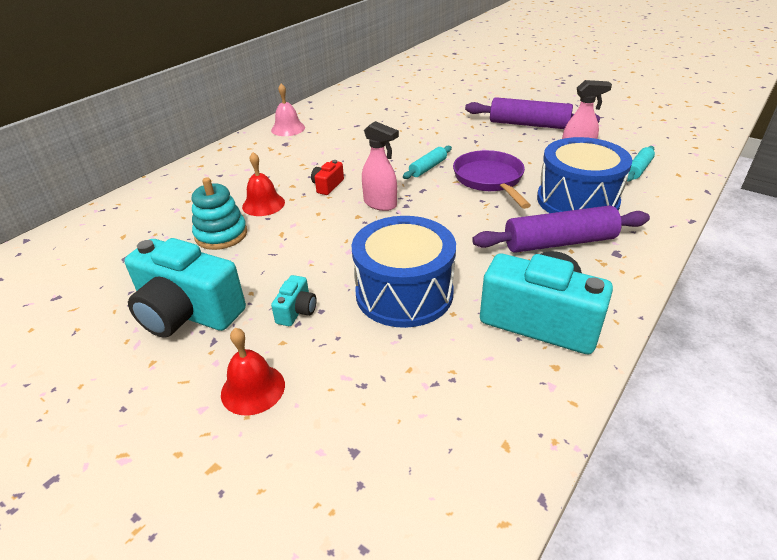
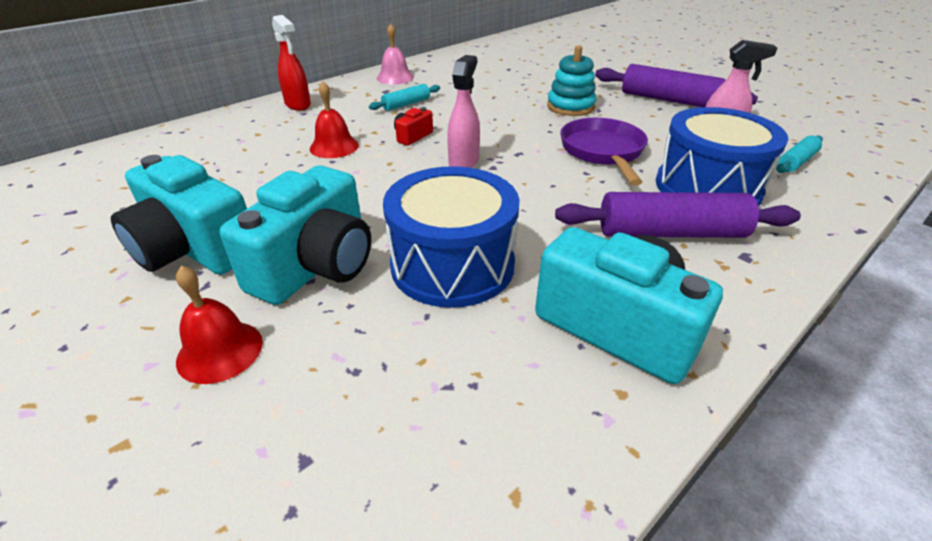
camera: 10 degrees right, 0 degrees up
turquoise stacking toy [192,178,247,250] -> turquoise stacking toy moved to [547,45,596,116]
turquoise camera [271,275,316,326] -> turquoise camera [220,165,371,305], size x2.27
pink spray bottle [362,121,399,211] -> pink spray bottle turned 120 degrees counterclockwise [447,55,480,168]
turquoise rolling pin [403,146,452,179] -> turquoise rolling pin moved to [369,84,440,111]
none -> red spray bottle [272,15,311,111]

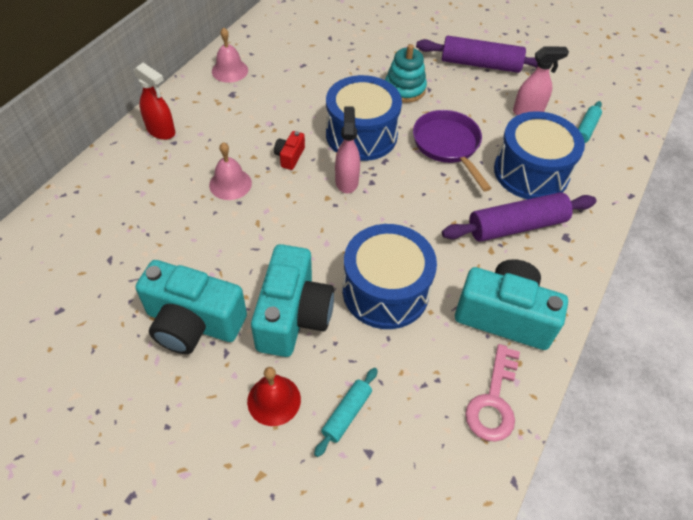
camera: 20 degrees left, 15 degrees up
red bell [310,81,359,158] -> pink bell [209,142,252,200]
turquoise rolling pin [369,84,440,111] -> turquoise rolling pin moved to [314,368,378,457]
none -> blue drum [326,75,402,161]
none -> pink key [465,344,520,442]

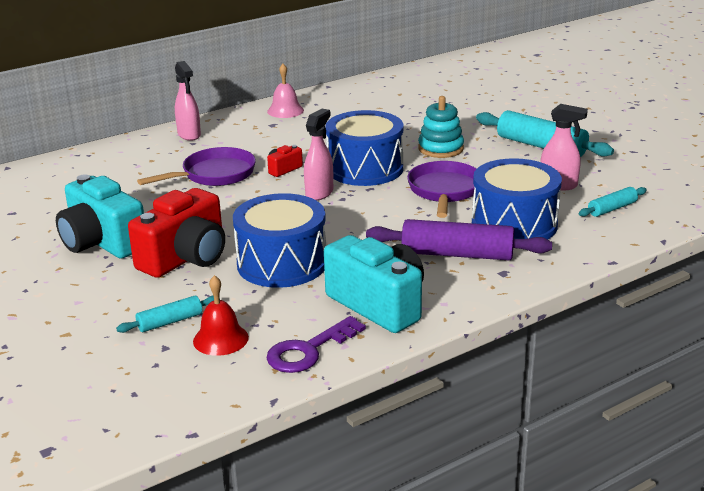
camera: 30 degrees right, 25 degrees down
red spray bottle [133,63,175,140] -> pink spray bottle [175,61,201,141]
pink bell [209,142,252,200] -> purple pan [137,147,256,186]
red bell [247,367,301,426] -> red bell moved to [193,275,249,356]
turquoise camera [251,244,334,357] -> red camera [128,188,225,278]
purple rolling pin [416,36,538,73] -> turquoise rolling pin [476,110,614,157]
pink key [465,344,520,442] -> purple key [266,316,366,373]

